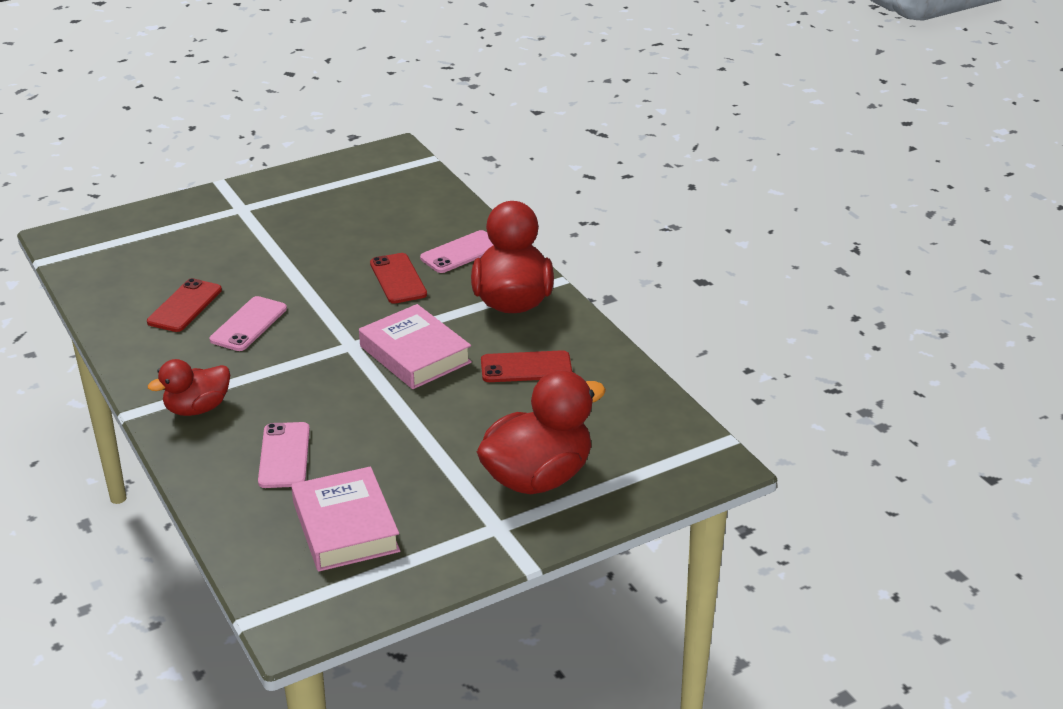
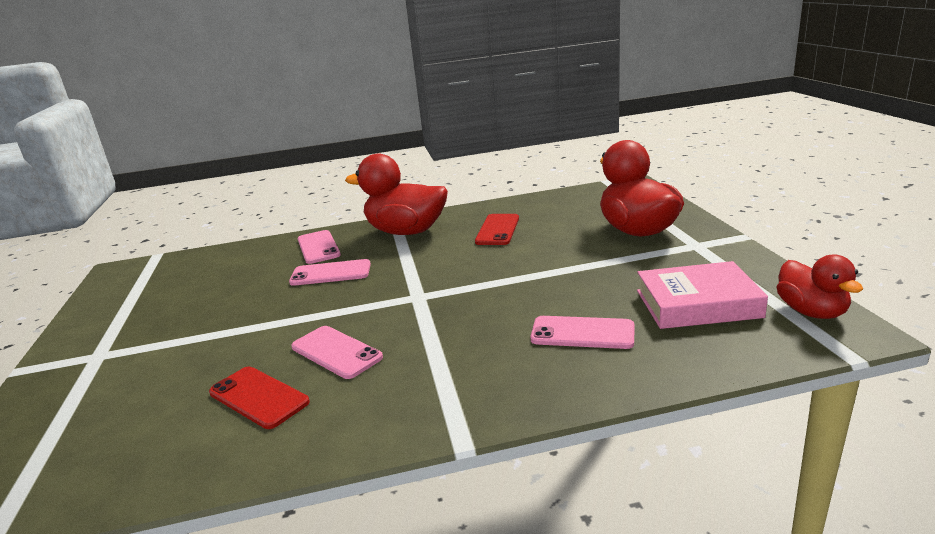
camera: 70 degrees left, 10 degrees down
red duck [148,359,230,416] -> red duck moved to [777,255,863,319]
pink book [359,304,472,389] -> none
red phone [370,253,427,304] -> pink phone [289,259,371,286]

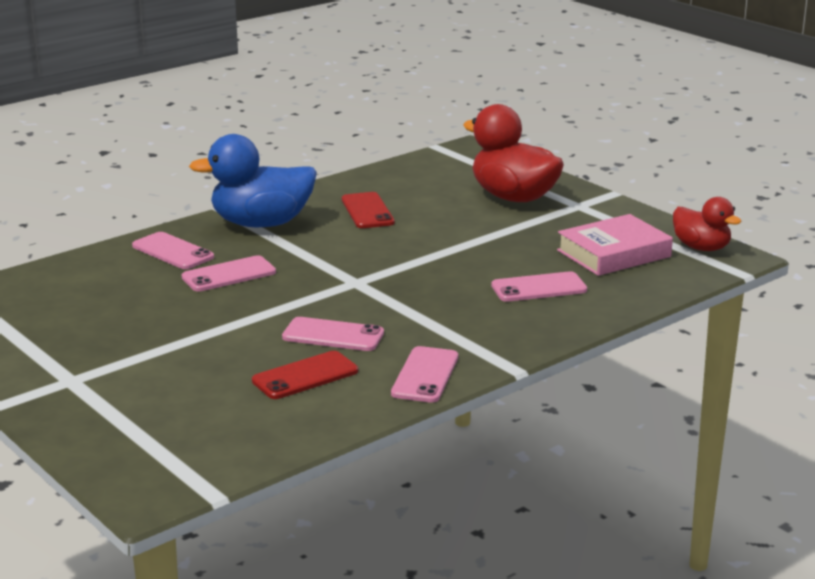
camera: 30 degrees left, 0 degrees up
red phone [209,367,310,429] -> red phone turned 45 degrees counterclockwise [252,351,358,399]
red duck [345,154,448,235] -> blue duck [189,134,317,227]
none -> pink phone [391,346,458,403]

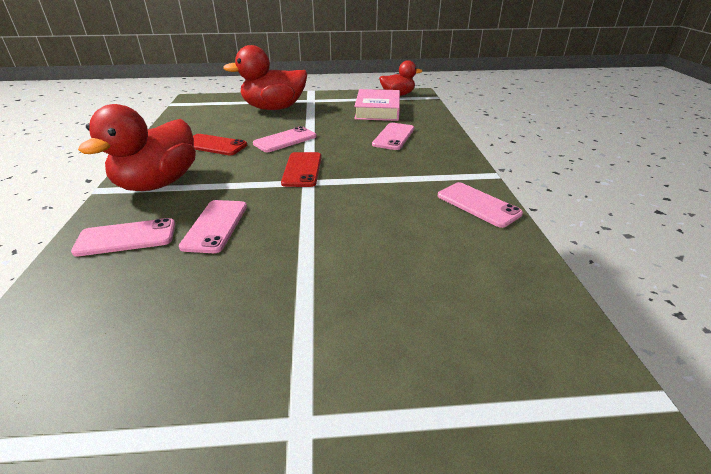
camera: 55 degrees left, 10 degrees up
blue duck [189,134,317,227] -> red duck [78,104,196,191]
red phone [252,351,358,399] -> red phone moved to [281,152,322,187]
pink phone [282,317,384,351] -> pink phone moved to [253,126,317,152]

